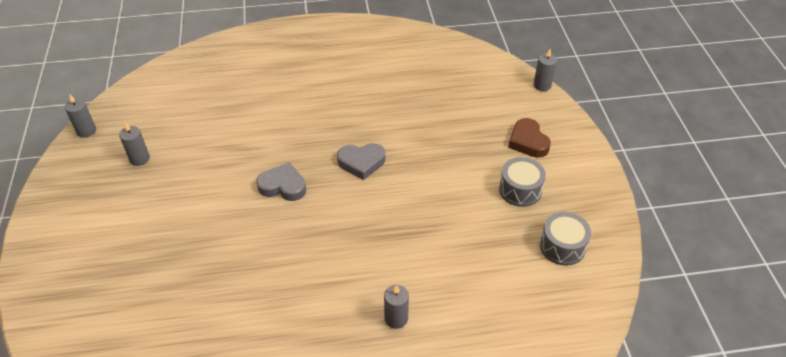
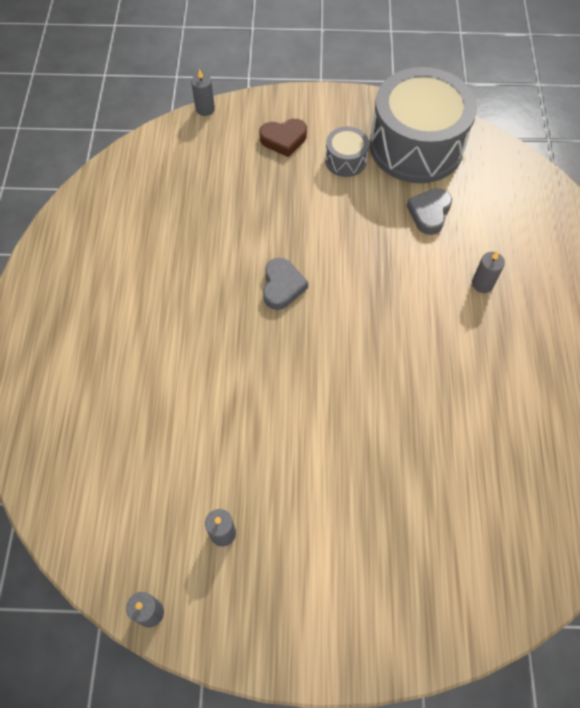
camera: 80 degrees left, 15 degrees up
grey heart [256,162,306,201] -> grey heart moved to [407,188,452,235]
grey drum [540,212,591,266] -> grey drum [370,67,477,183], size x2.28

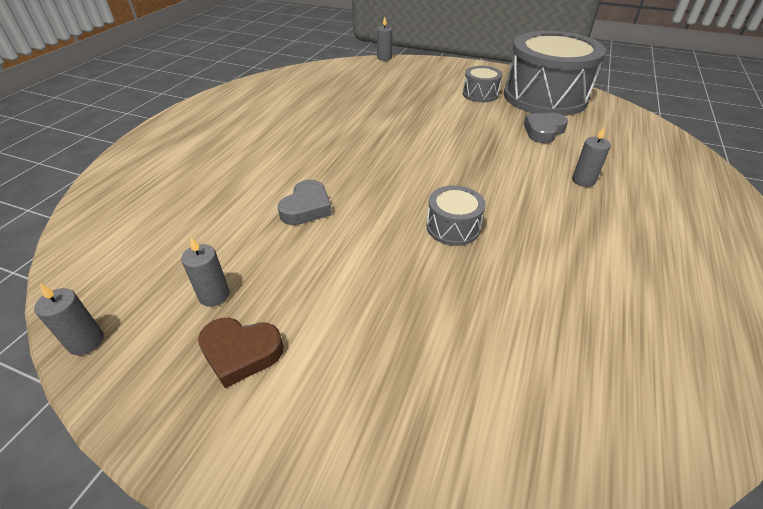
camera: 20 degrees right, 20 degrees down
brown heart [259,119,307,157] -> brown heart moved to [198,318,284,388]
grey heart [263,258,308,310] -> grey heart moved to [278,179,332,225]
none -> grey drum [427,185,486,246]

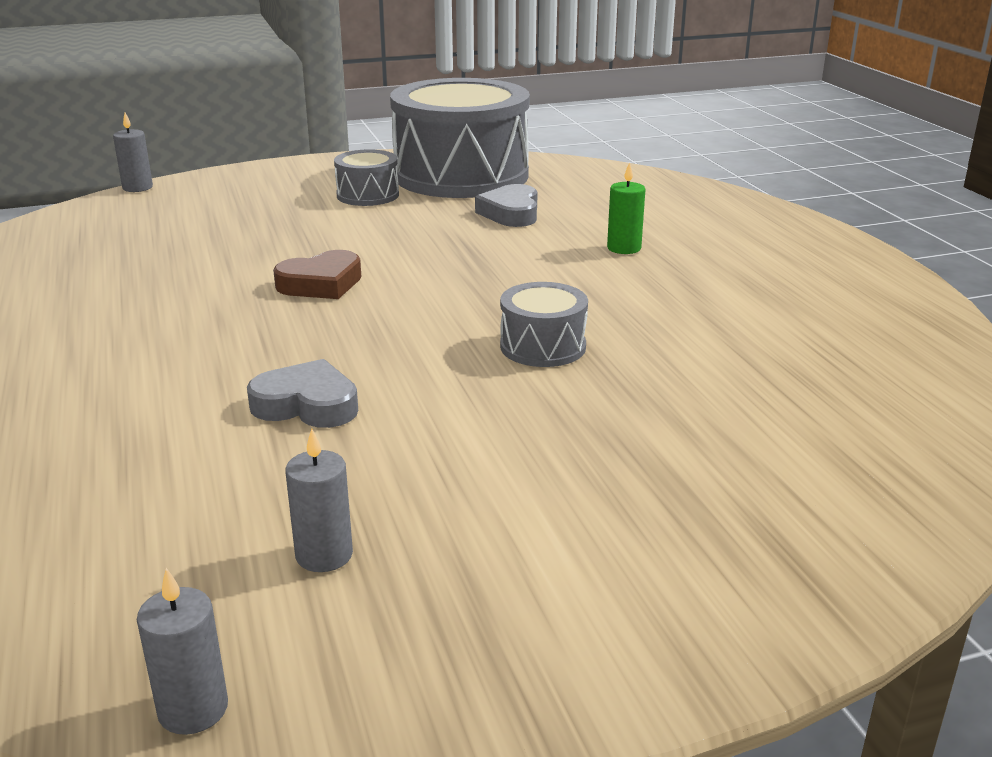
camera: 40 degrees left, 15 degrees down
brown heart [198,318,284,388] -> brown heart moved to [273,250,361,299]
grey heart [278,179,332,225] -> grey heart turned 60 degrees counterclockwise [247,359,358,428]
grey candle [572,127,611,187] -> green candle [607,162,645,254]

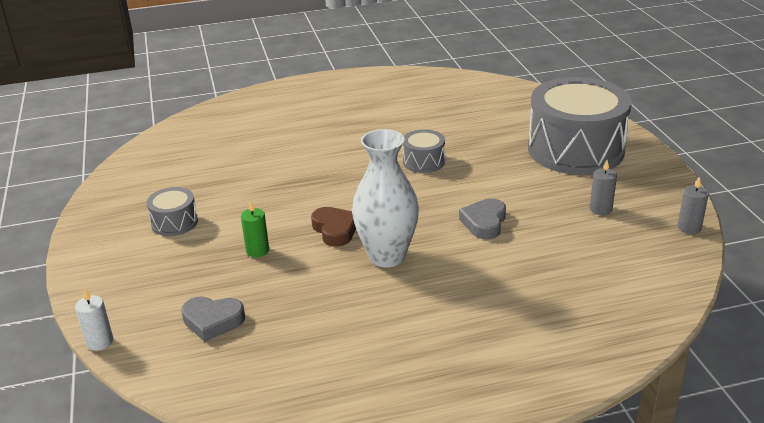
camera: 85 degrees left, 5 degrees up
grey candle [113,113,153,192] -> white candle [75,288,113,351]
grey drum [390,78,530,198] -> grey drum moved to [528,77,632,175]
grey heart [475,184,538,227] -> grey heart moved to [181,296,245,342]
green candle [607,162,645,254] -> green candle moved to [241,200,269,257]
none -> white vase [352,129,419,268]

